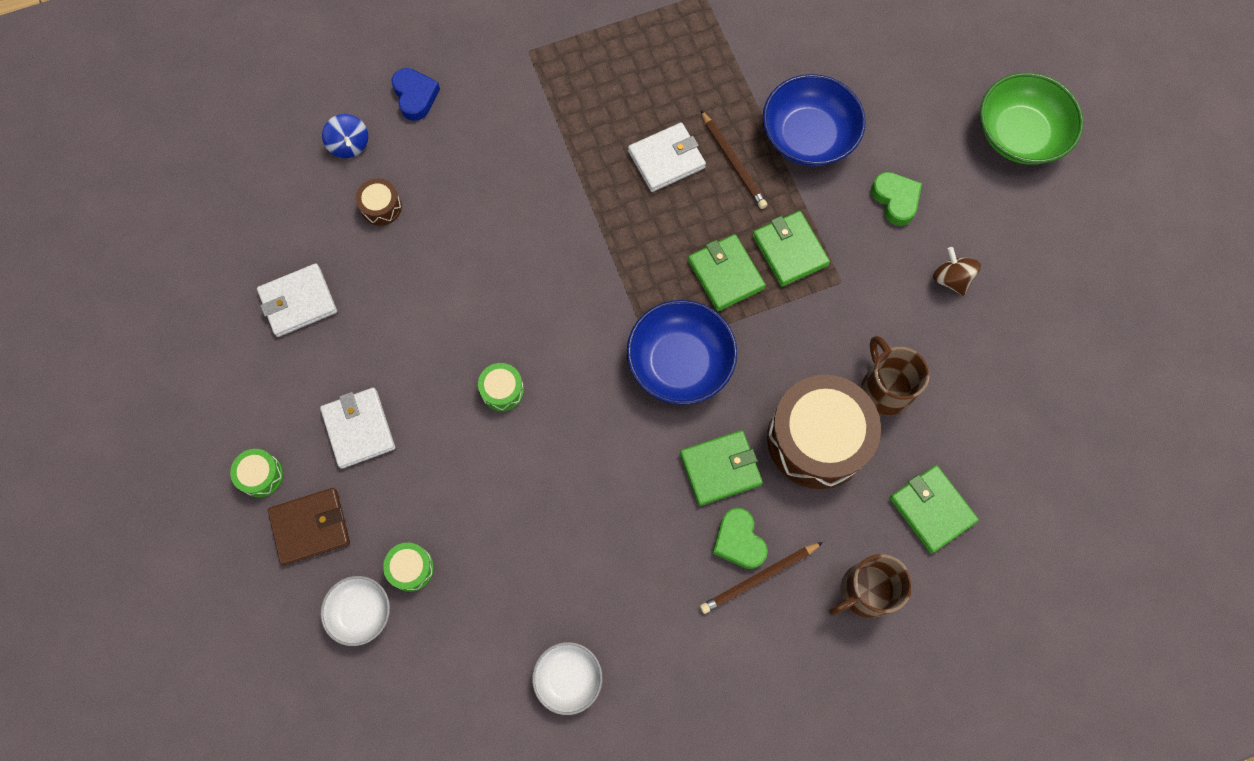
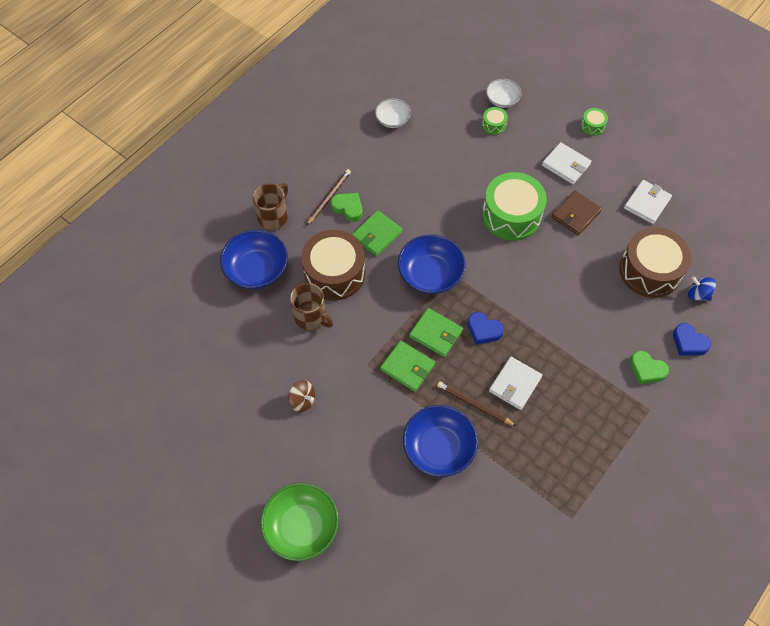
camera: 150 degrees right, 10 degrees down
brown wallet [268,488,350,565] -> brown wallet moved to [552,190,602,236]
brown drum [356,178,402,226] -> brown drum [619,227,691,298], size x2.31
green drum [478,363,524,411] -> green drum [482,172,547,241], size x2.31
green heart [871,172,922,226] -> green heart moved to [630,351,669,384]
green wallet [889,465,979,554] -> blue bowl [220,230,288,289]
none -> blue heart [468,312,504,345]

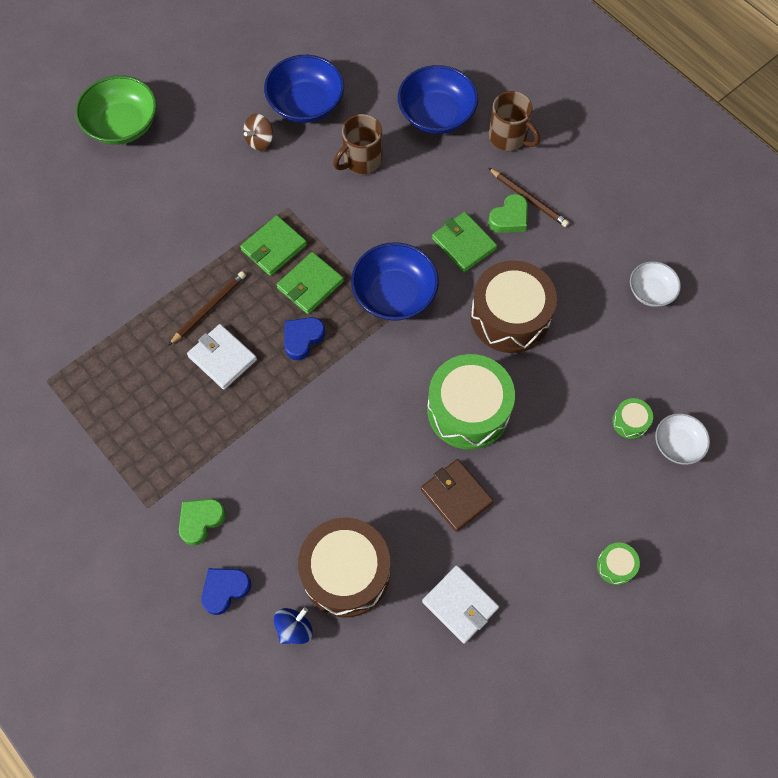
camera: 100 degrees right, 5 degrees up
brown drum [301,230,365,301] -> brown drum moved to [471,260,557,353]
blue bowl [403,405,478,477] -> blue bowl moved to [264,55,344,123]
white wallet [542,142,592,184] -> none

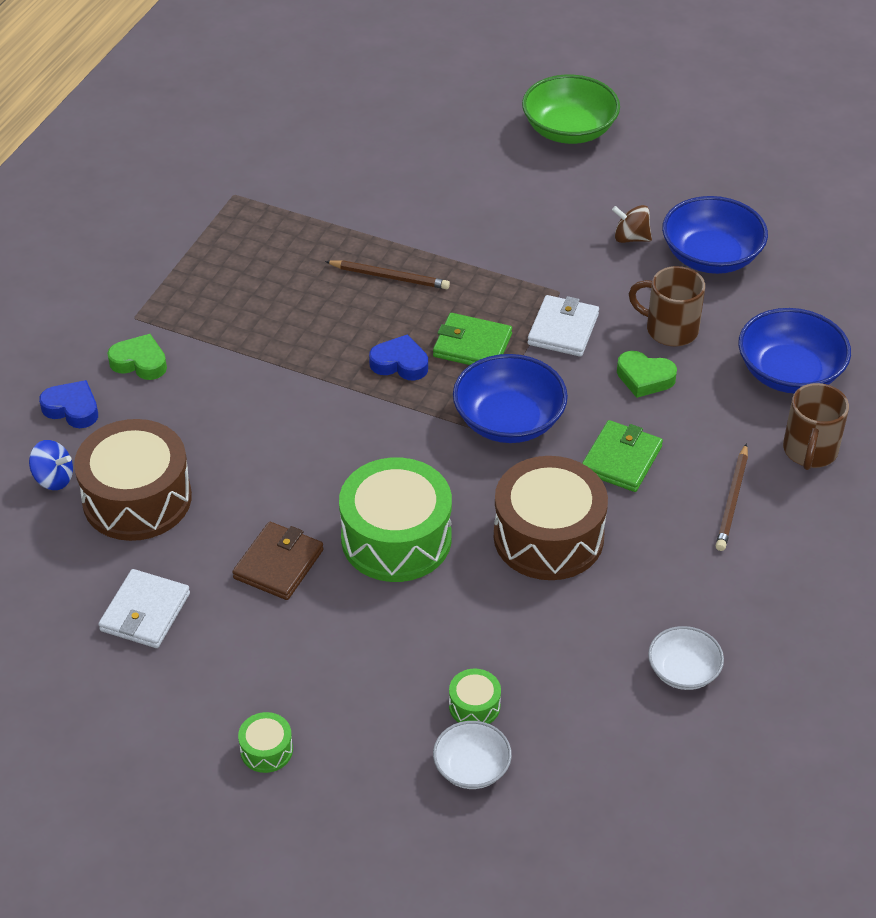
camera: 65 degrees right, 20 degrees down
white wallet [187,324,257,390] -> white wallet moved to [527,295,599,357]
green wallet [240,215,307,276] -> none
green heart [488,194,528,233] -> green heart moved to [617,351,677,398]

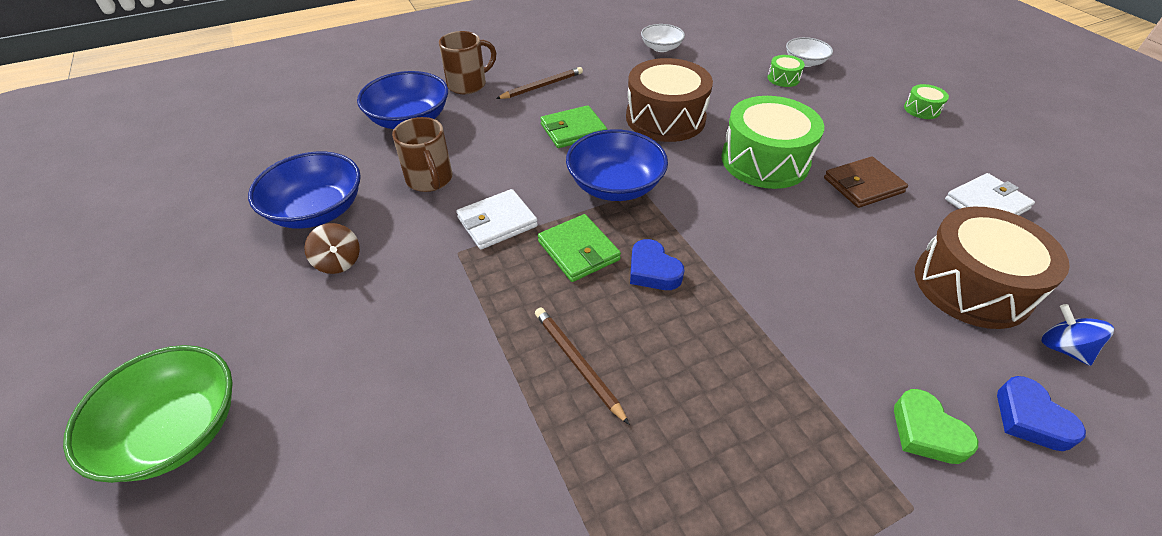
camera: 140 degrees left, 0 degrees up
green heart [617,351,677,398] -> none

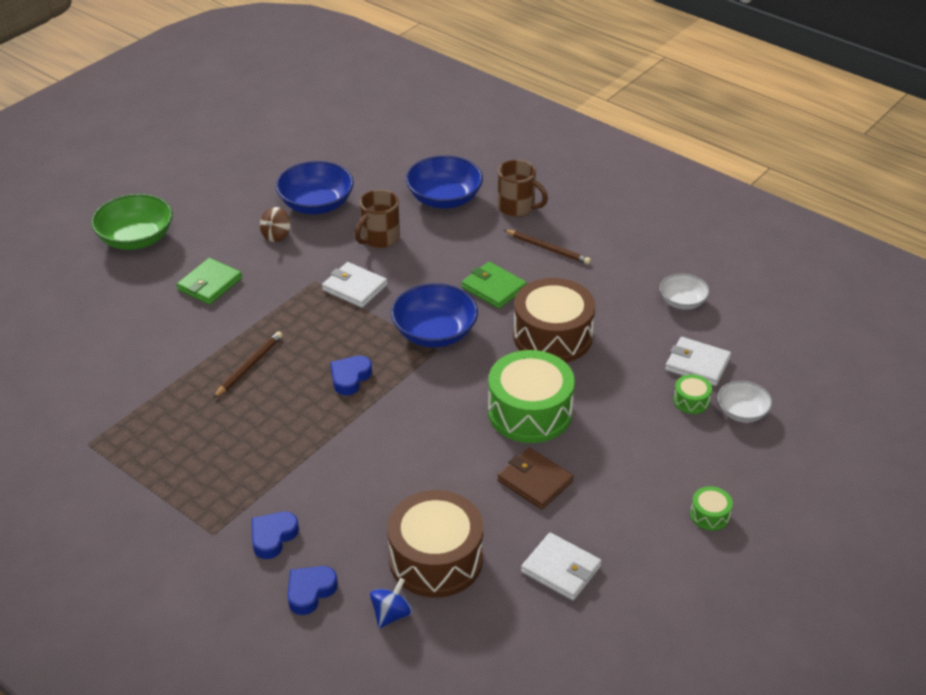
camera: 65 degrees right, 5 degrees down
green wallet [538,214,621,282] -> green wallet moved to [177,258,242,305]
green heart [894,389,978,464] -> blue heart [252,512,299,559]
none -> white wallet [665,337,731,386]

